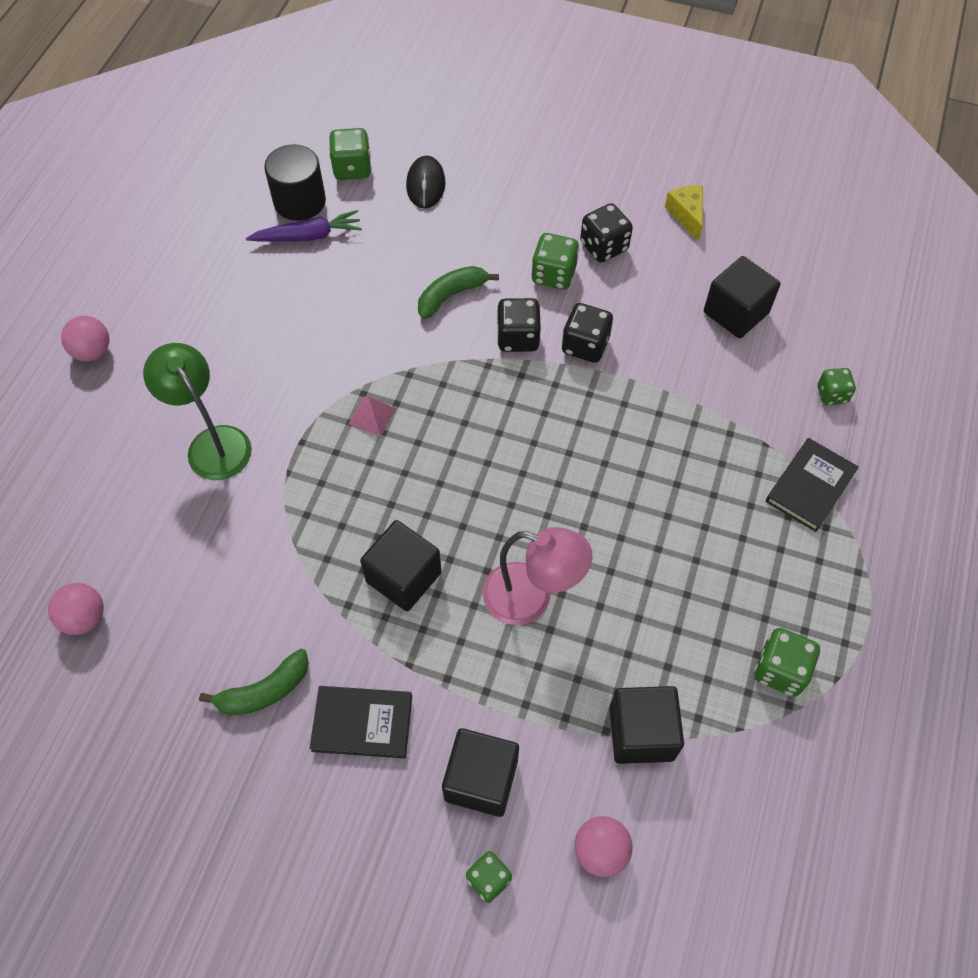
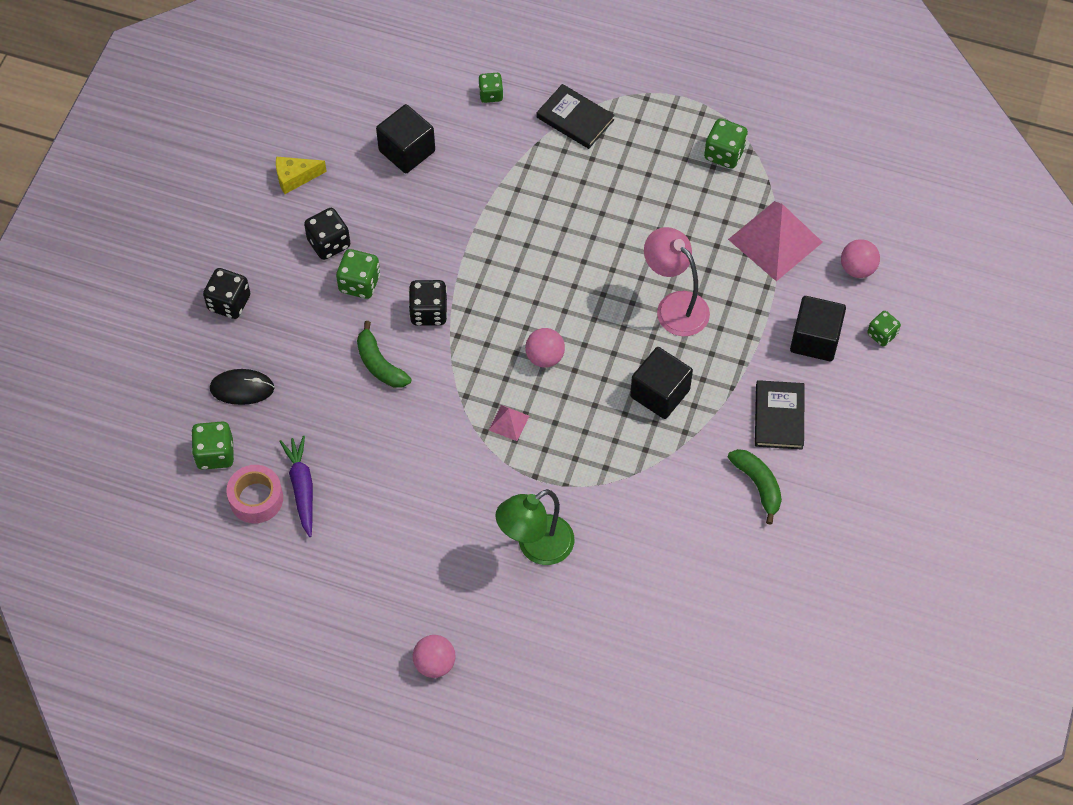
camera: 90 degrees left, 0 degrees up
pink ball [48,583,104,635] -> pink ball moved to [525,328,565,368]
black cylinder [264,145,326,221] -> pink tape [226,465,283,523]
pink lamp [482,527,593,625] -> pink lamp turned 60 degrees counterclockwise [644,227,710,336]
black dice [562,303,613,363] -> black dice moved to [203,268,250,319]
black cube [610,686,684,764] -> pink pyramid [728,201,823,281]

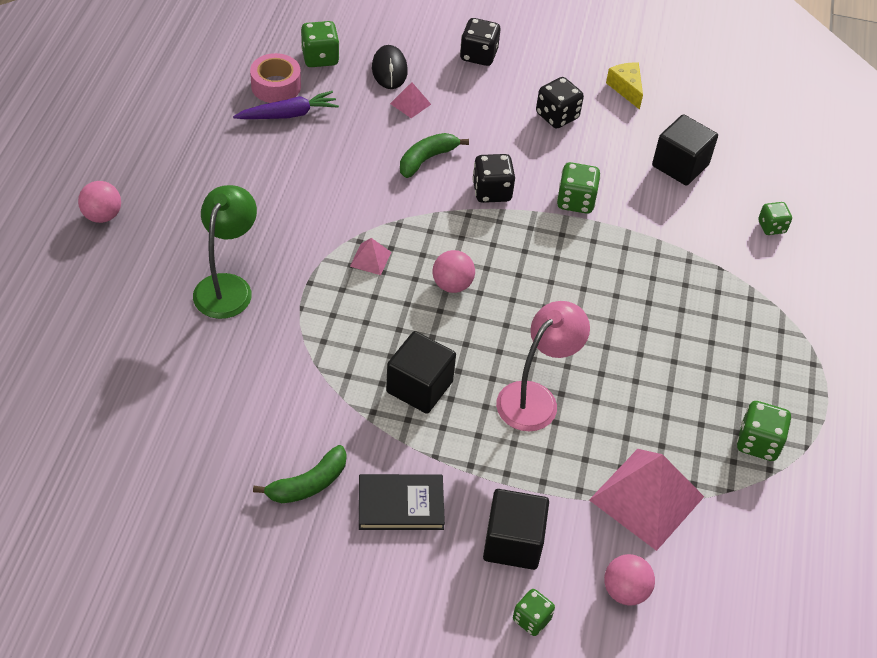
camera: 80 degrees right, 10 degrees down
green dice [336,249,380,299] -> green dice moved to [557,162,601,214]
green lamp [495,489,574,565] -> green lamp turned 60 degrees clockwise [193,185,257,319]
black book [537,84,615,149] -> none
none -> pink pyramid [390,82,431,118]

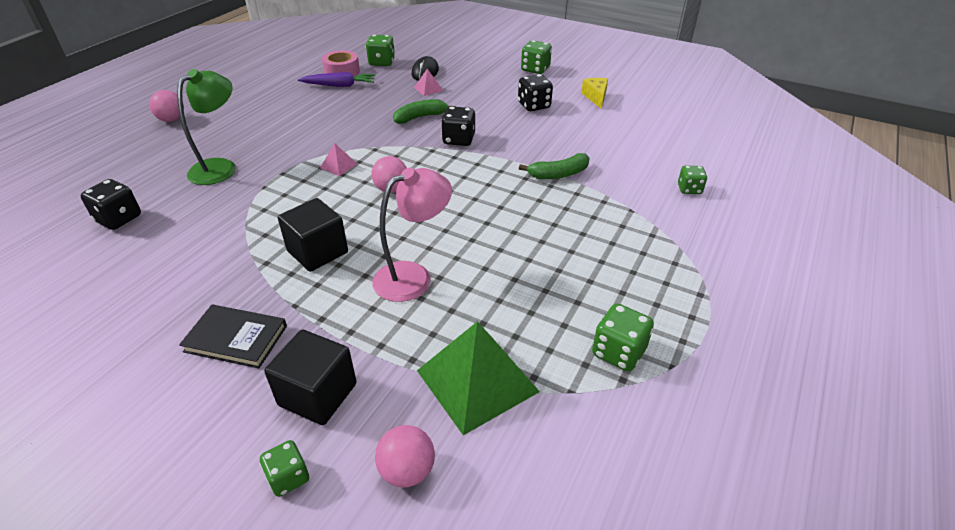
camera: 20 degrees right, 10 degrees down
green banana [253,445,346,503] -> green banana moved to [519,153,589,179]
black dice [460,18,500,66] -> black dice moved to [81,179,141,230]
green dice [557,162,601,214] -> green dice moved to [521,40,552,74]
pink pyramid [589,449,704,551] -> green pyramid [417,321,540,435]
black cube [652,114,718,186] -> none

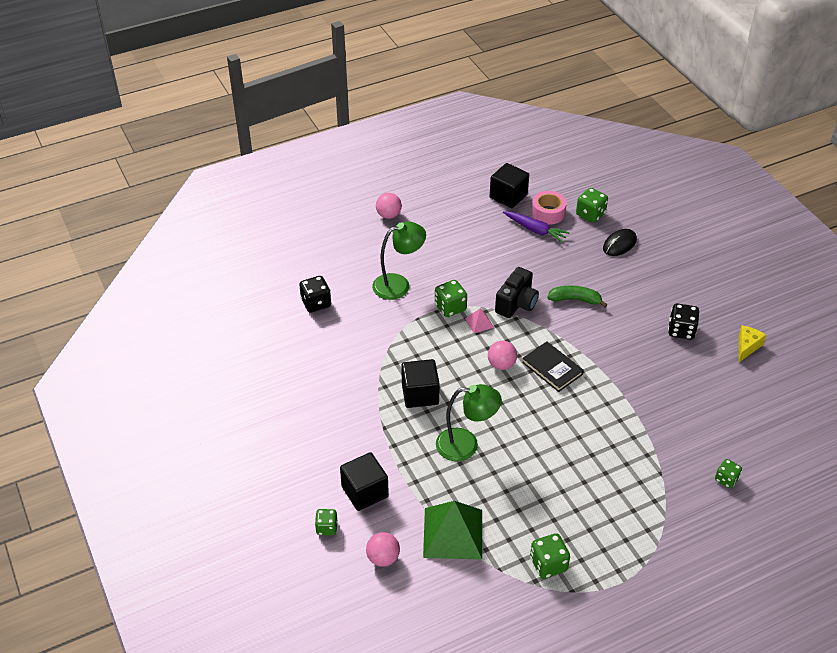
camera: 35 degrees right, 5 degrees up
black book [179,305,287,369] -> black book moved to [522,341,584,392]
pink lamp [372,168,452,302] -> green lamp [436,384,502,461]
pink pyramid [414,69,443,96] -> none
black dice [441,106,475,146] -> none
green banana [519,153,589,179] -> none
green dice [521,40,552,74] -> green dice moved to [435,280,467,317]
none -> black cube [490,163,529,208]
none -> black camera [495,267,539,318]

